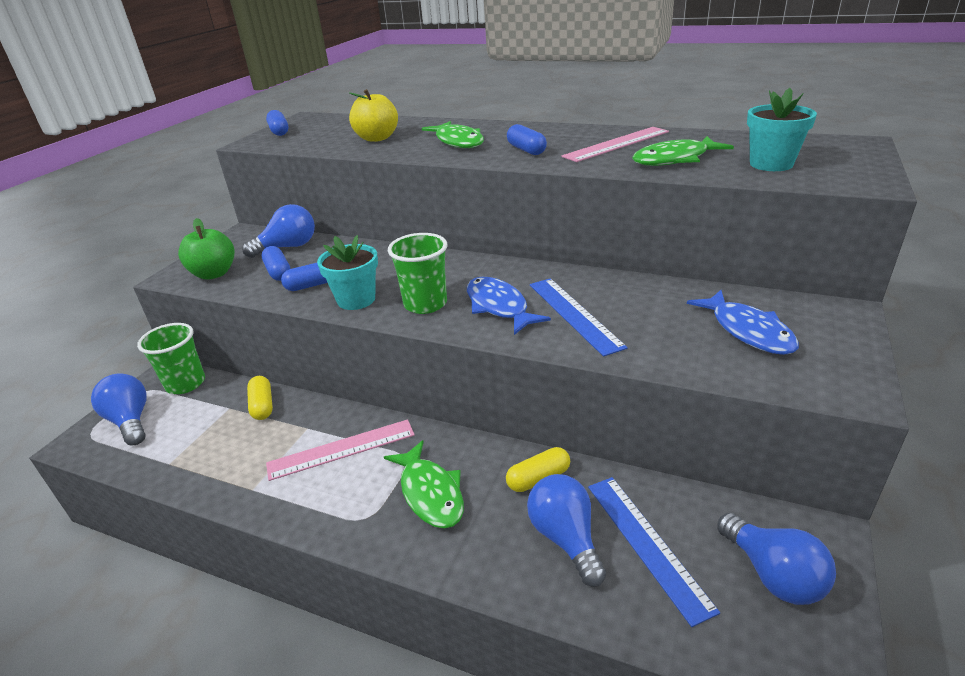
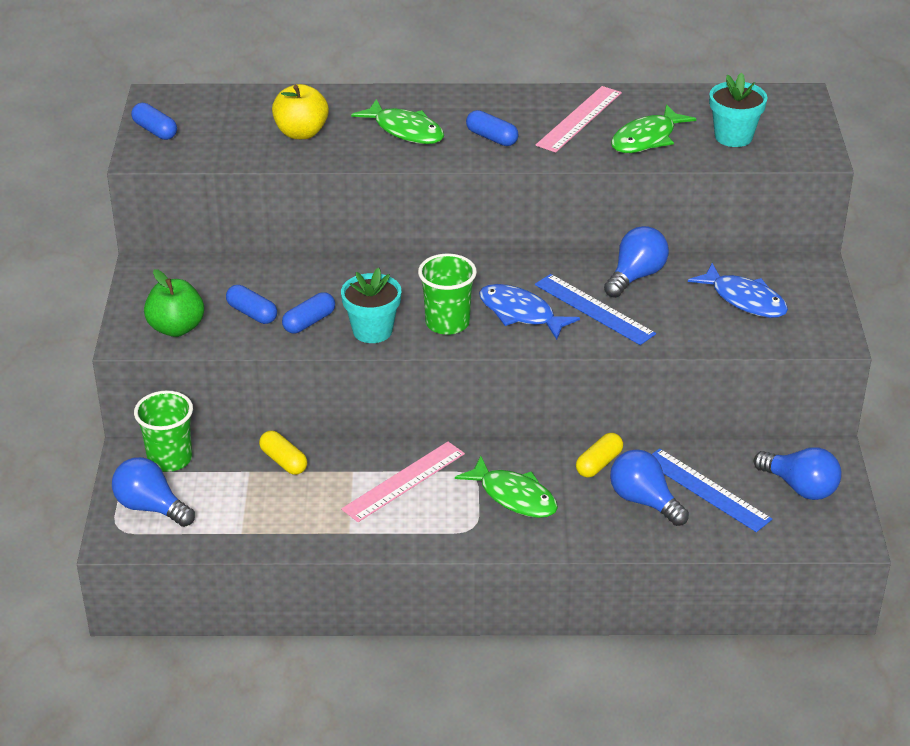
camera: 25 degrees left, 5 degrees up
blue light bulb [242,204,315,258] -> blue light bulb moved to [604,226,669,298]

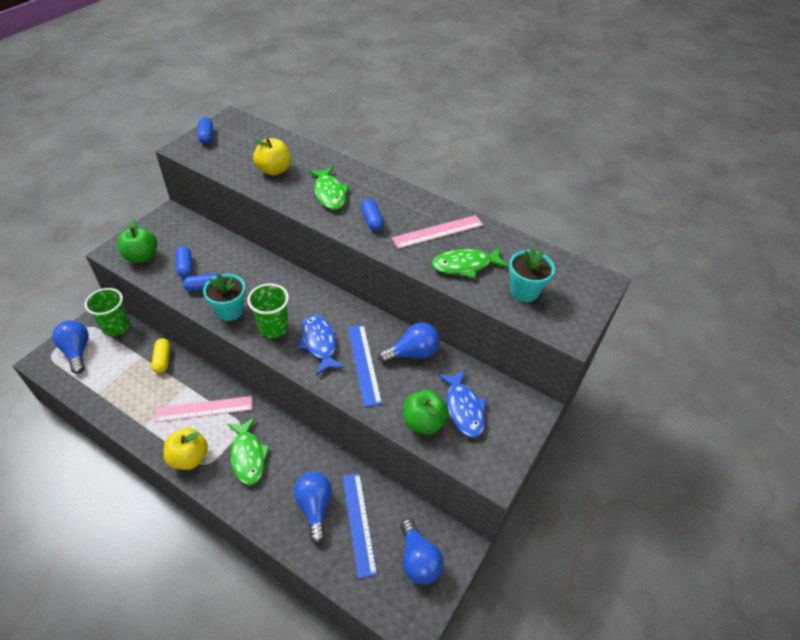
camera: 30 degrees right, 10 degrees up
yellow capsule [576,433,623,477] -> none
none -> yellow apple [164,428,208,470]
none -> green apple [403,390,448,435]

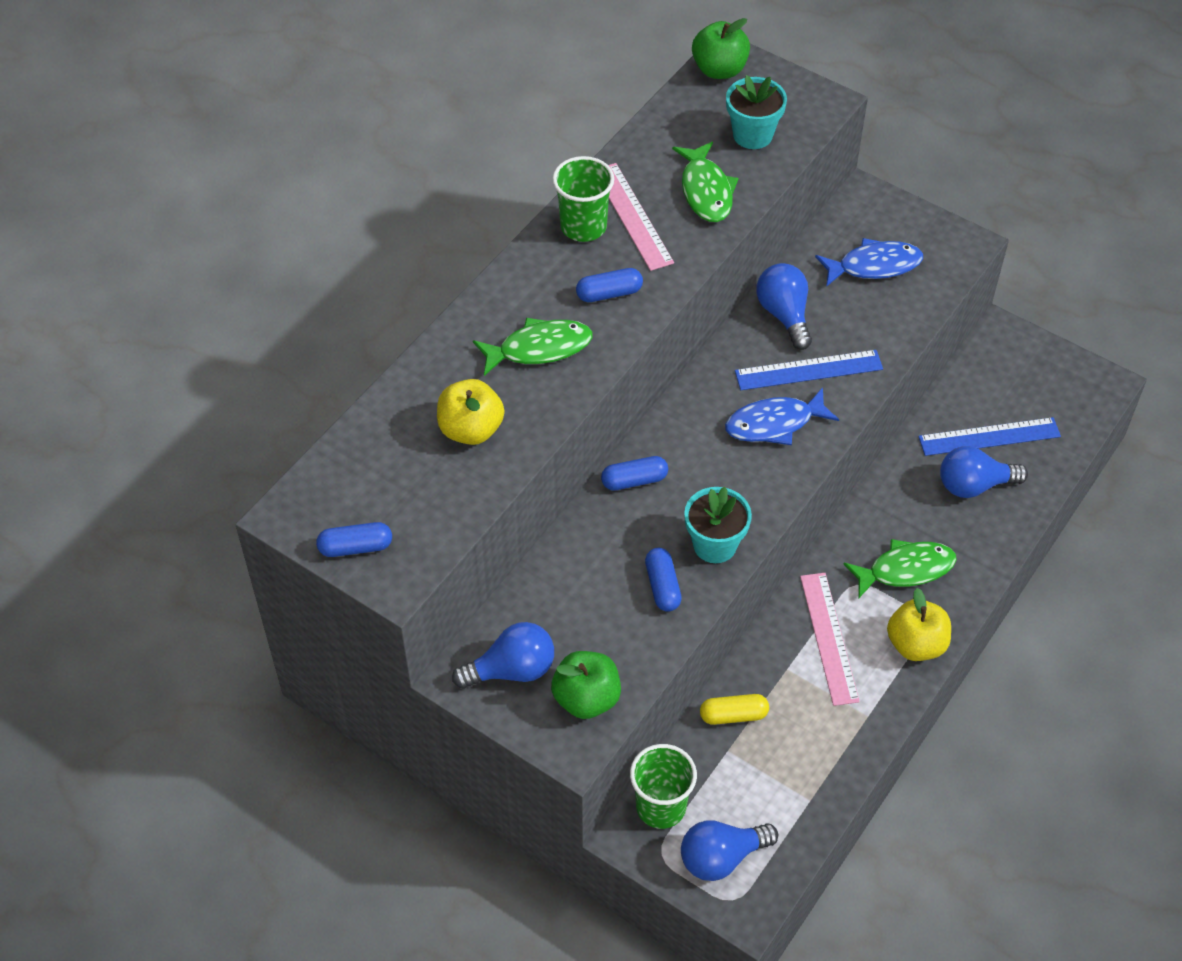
camera: 85 degrees left, 5 degrees up
blue capsule [175,246,193,278] -> blue capsule moved to [601,456,668,491]
green cup [247,283,289,338] -> green cup moved to [552,156,614,242]
blue light bulb [400,518,444,584] -> blue light bulb moved to [452,622,554,689]
green apple [403,390,448,435] -> green apple moved to [692,18,750,79]

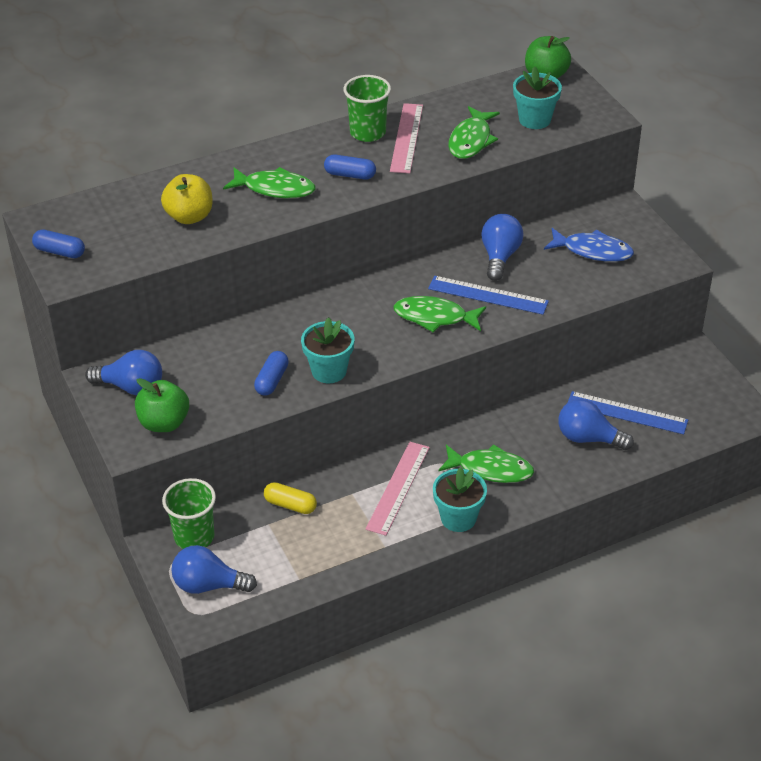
camera: 30 degrees right, 10 degrees down
blue capsule [601,456,668,491] -> none
blue fish [725,387,839,445] -> green fish [393,296,486,332]
yellow apple [887,588,951,661] -> turquoise flower pot [433,467,487,532]

